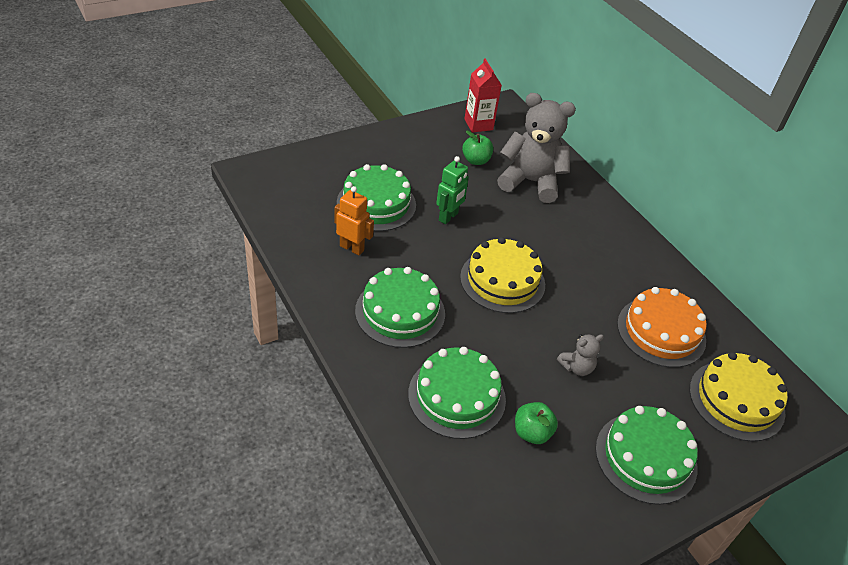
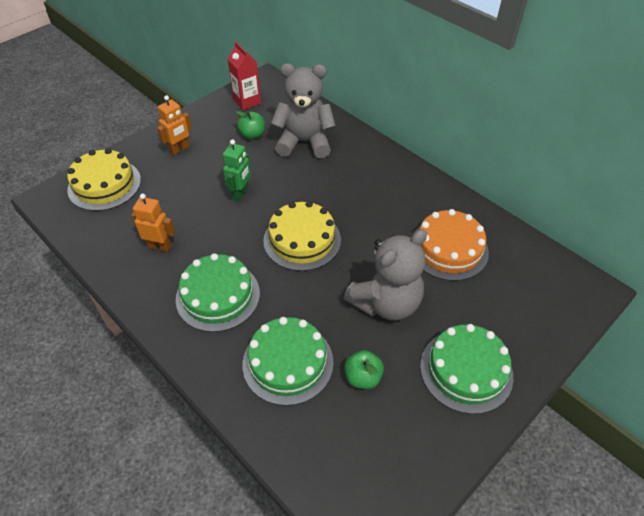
camera: 10 degrees left, 5 degrees up
green cake [337,164,416,231] -> none
grey teddy bear [557,334,604,376] -> grey teddy bear [344,229,427,321], size x2.19
yellow cake [690,352,787,442] -> yellow cake moved to [67,148,141,211]
none -> orange robot [157,95,192,155]

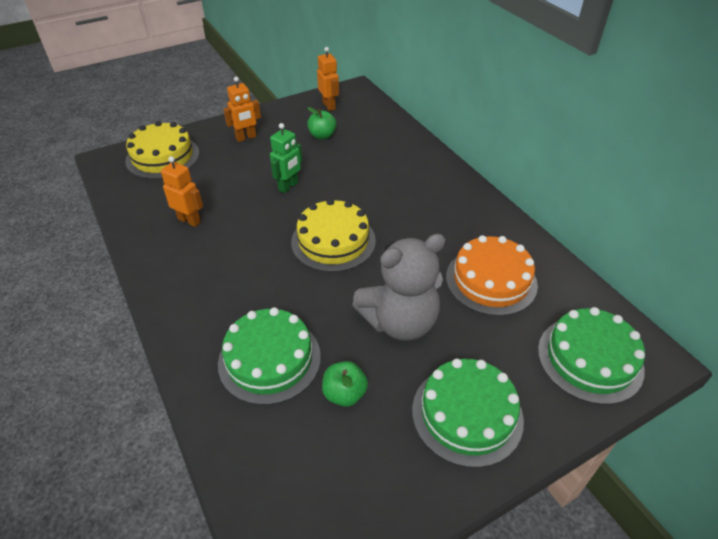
camera: 15 degrees right, 5 degrees down
green cake [176,253,260,332] -> green cake moved to [538,307,645,405]
red carton [228,42,261,110] -> orange robot [317,47,339,111]
grey teddy bear [271,63,336,158] -> none

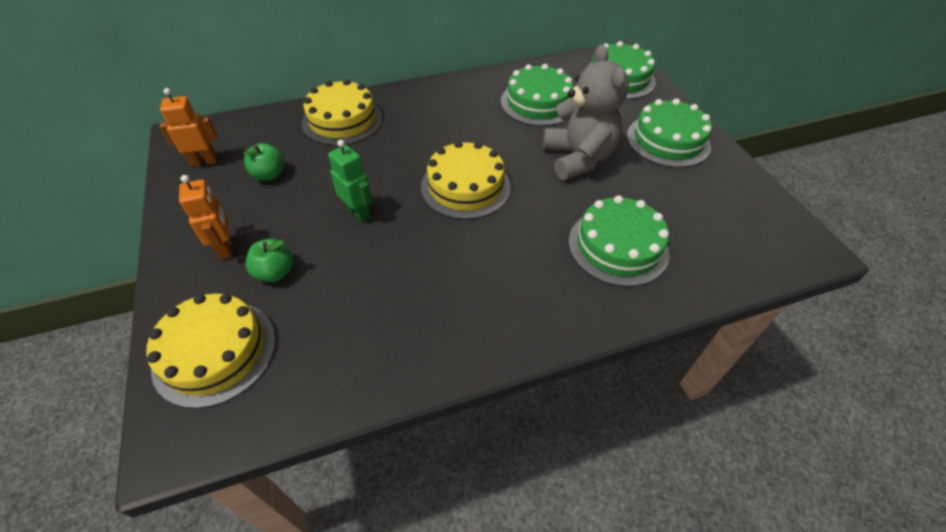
camera: 80 degrees left, 5 degrees up
orange robot [161,156,203,227] -> none
green apple [322,361,368,407] -> green apple moved to [245,239,293,282]
orange cake [446,235,538,316] -> green cake [501,64,574,126]
none -> yellow cake [302,79,382,145]

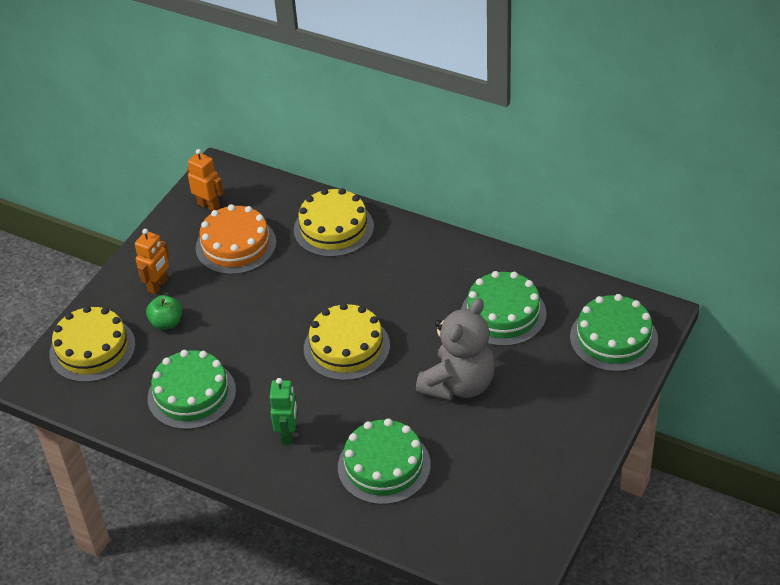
camera: 50 degrees right, 5 degrees down
green apple [243,143,284,180] -> orange cake [196,204,276,274]
green robot [328,140,372,222] -> green robot moved to [270,378,297,445]
green cake [627,98,712,167] -> green cake moved to [148,350,236,429]

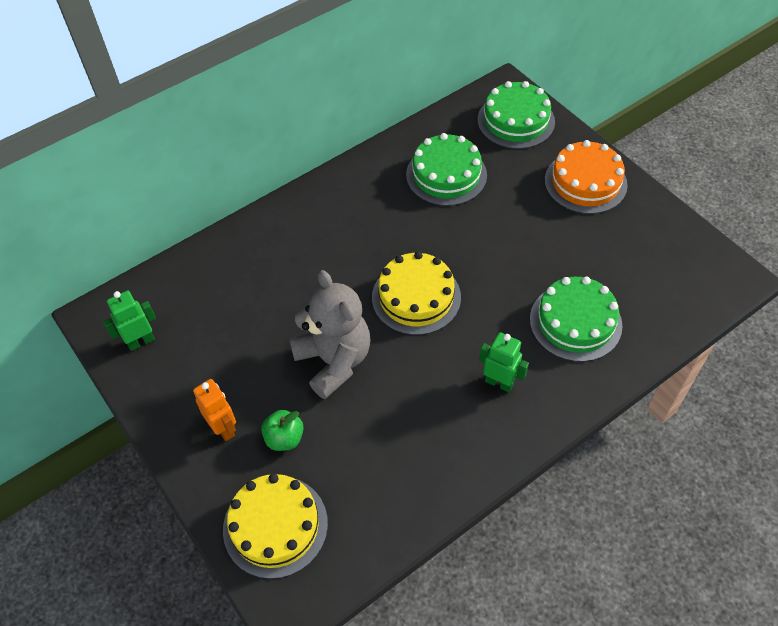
camera: 65 degrees left, 10 degrees up
green cake [148,350,236,429] -> none
orange robot [187,149,224,211] -> green robot [103,291,156,351]
orange cake [196,204,276,274] -> orange cake moved to [545,140,628,214]
yellow cake [294,188,374,257] -> none
grey teddy bear [416,298,495,401] -> grey teddy bear moved to [289,270,371,399]

